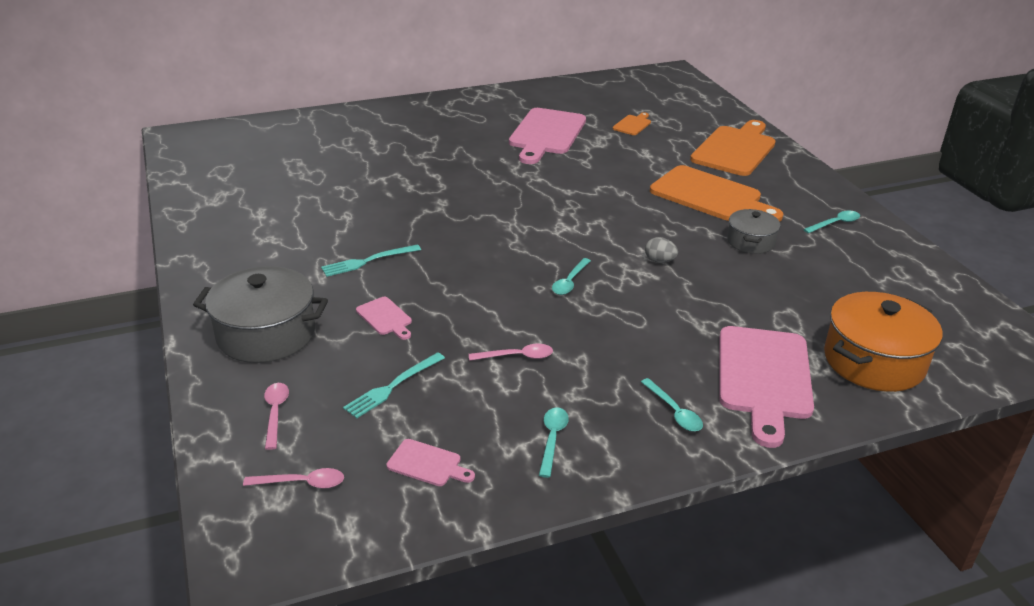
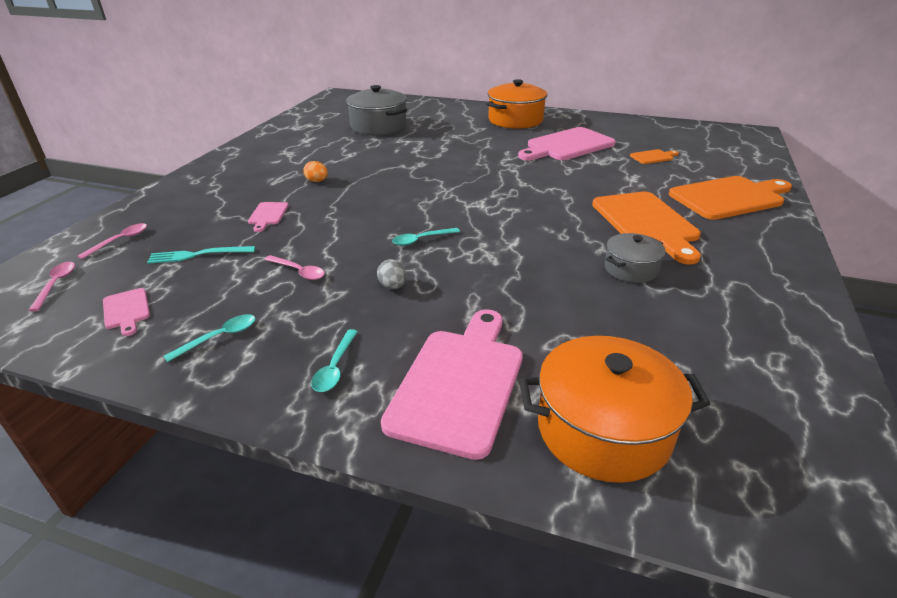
camera: 40 degrees right, 0 degrees up
grey pot [193,266,328,363] -> grey pot moved to [346,85,407,135]
pink spoon [243,468,344,488] -> pink spoon turned 135 degrees counterclockwise [28,262,75,311]
turquoise fork [321,244,421,277] -> orange egg [303,161,328,182]
grey egg [645,237,678,263] -> grey egg moved to [377,259,406,289]
pink cutting board [719,326,814,448] -> pink cutting board turned 150 degrees clockwise [381,309,523,460]
turquoise spoon [803,211,860,233] -> none
none -> orange pot [486,79,547,129]

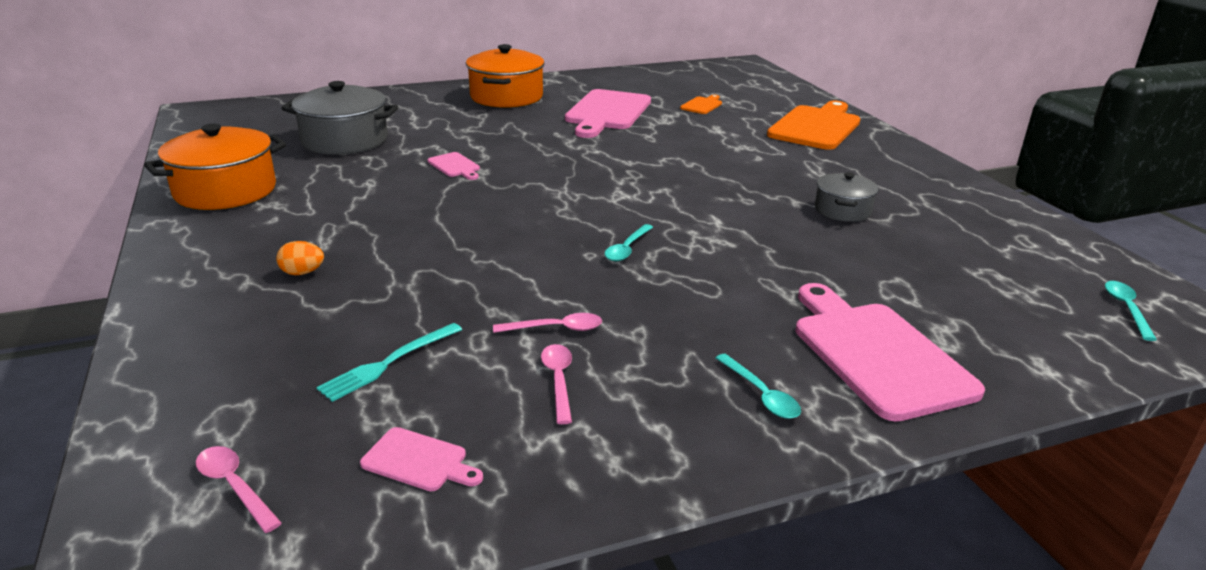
camera: 40 degrees left, 5 degrees down
pink spoon [77,223,147,259] -> pink spoon moved to [541,344,572,424]
turquoise spoon [164,314,256,362] -> turquoise spoon moved to [1105,281,1157,341]
pink cutting board [248,202,289,232] -> pink cutting board moved to [428,152,480,180]
orange egg [303,161,328,182] -> orange egg moved to [276,241,324,275]
grey egg [377,259,406,289] -> none
orange pot [519,336,710,483] -> orange pot moved to [144,124,286,210]
orange cutting board [592,192,701,264] -> none

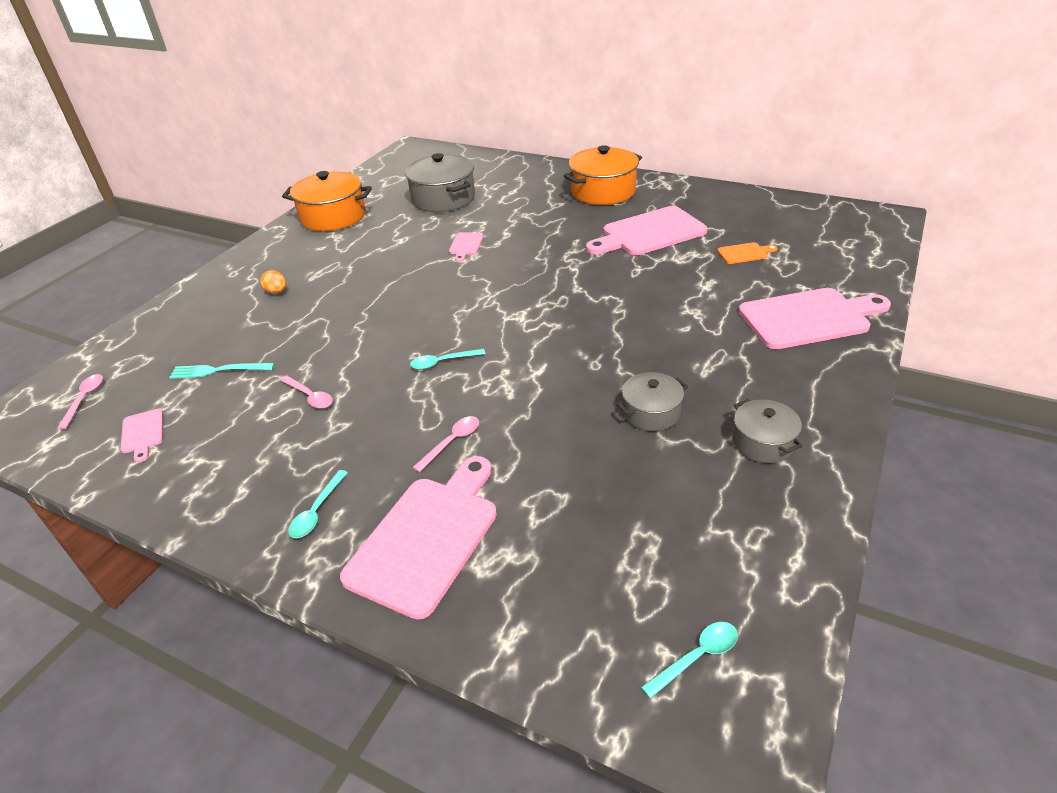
camera: 50 degrees right, 10 degrees up
pink spoon [541,344,572,424] -> pink spoon moved to [412,416,479,472]
orange cutting board [767,101,861,150] -> pink cutting board [738,288,891,349]
none -> grey pot [732,399,802,463]

